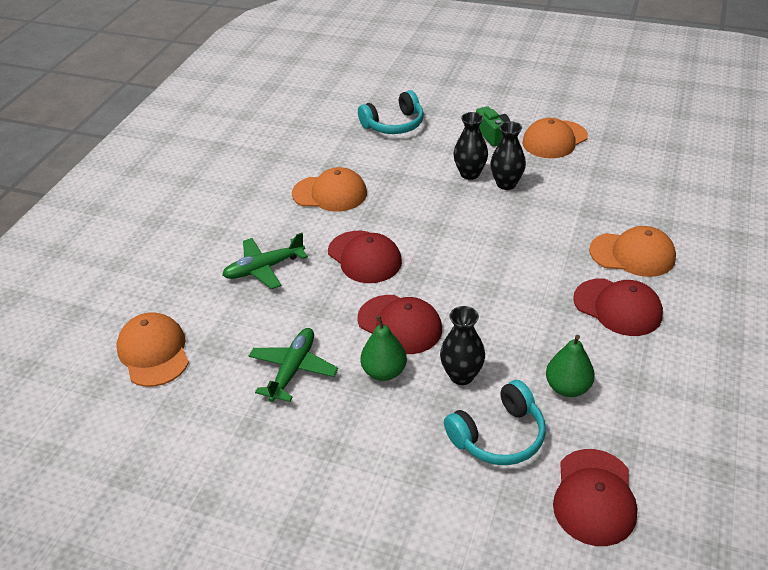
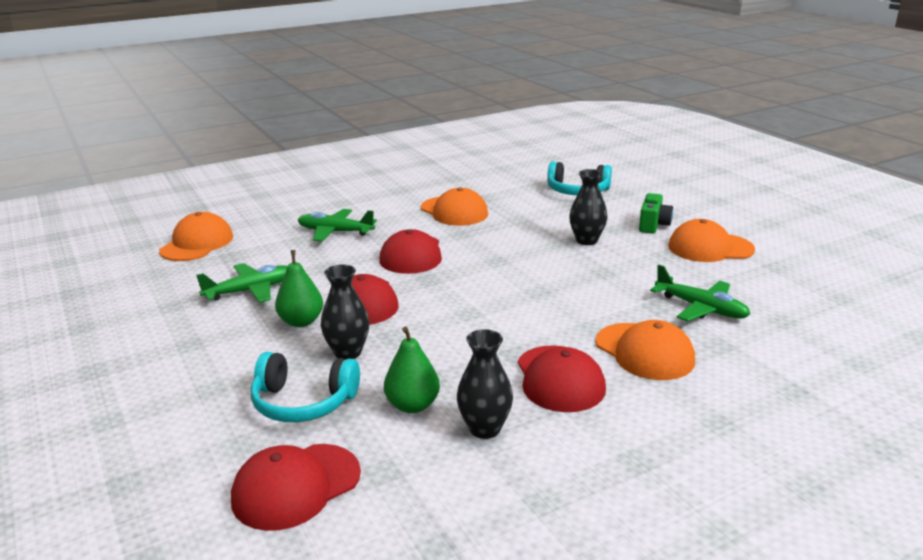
camera: 40 degrees right, 15 degrees down
black vase [490,121,526,190] -> black vase moved to [457,329,513,439]
none -> green plane [650,264,750,322]

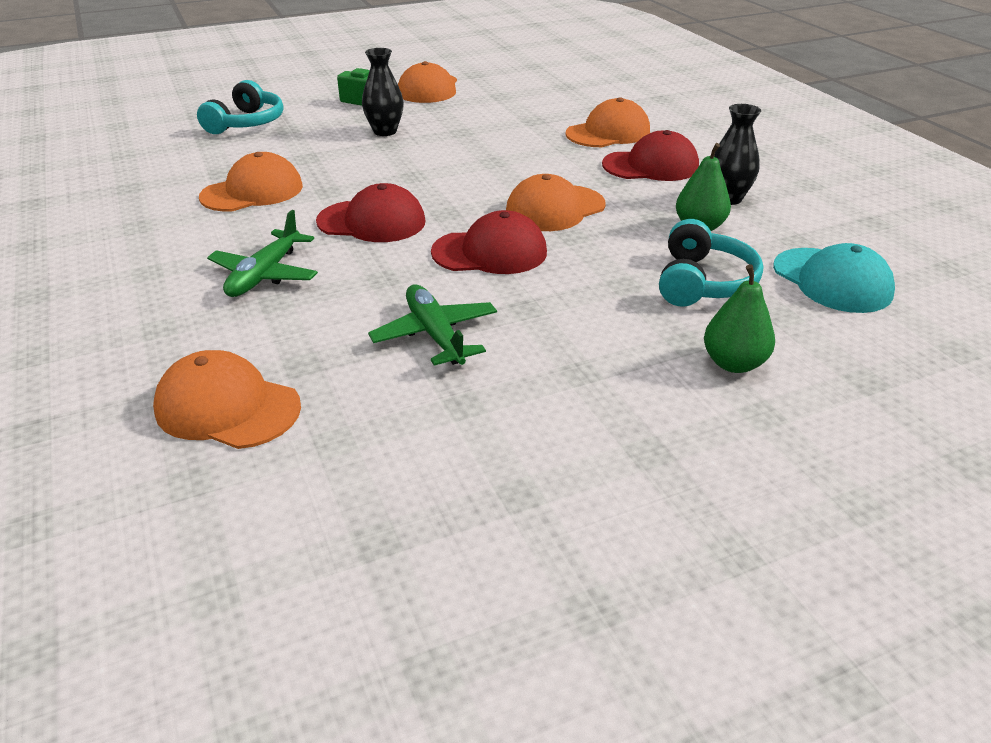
camera: 85 degrees left, 10 degrees up
red cap [231,444,361,531] -> turquoise cap [773,243,895,313]
green pear [275,250,323,327] -> green pear moved to [704,264,775,373]
black vase [321,265,369,359] -> none
green plane [650,264,750,322] -> none
none -> orange cap [506,174,606,231]

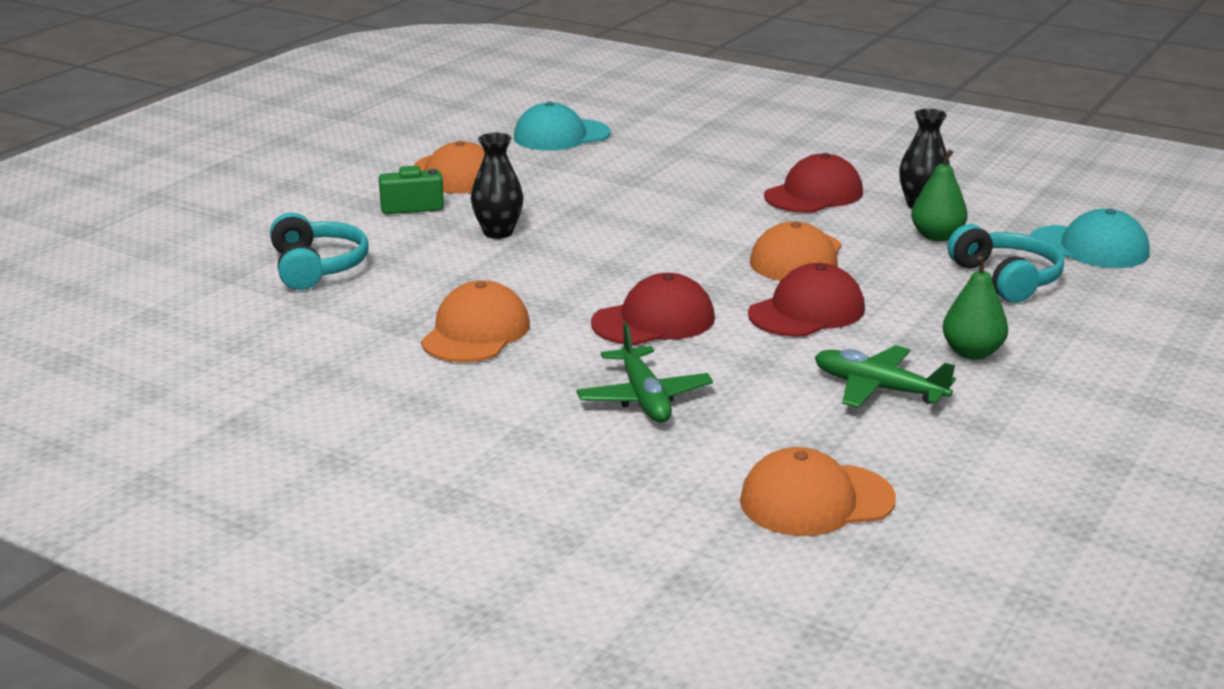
camera: 35 degrees left, 10 degrees down
orange cap [565,97,650,147] -> none
green pear [704,264,775,373] -> green pear moved to [943,256,1008,360]
none -> turquoise cap [514,102,611,151]

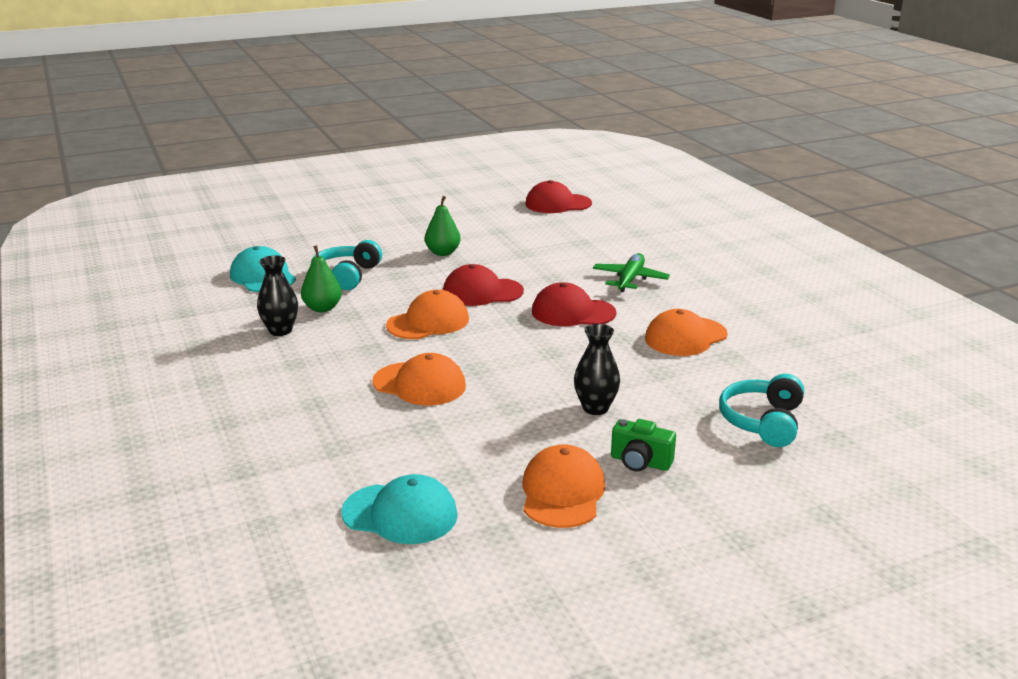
camera: 145 degrees left, 0 degrees up
orange cap [740,447,896,536] -> orange cap moved to [372,353,466,405]
red cap [764,153,863,213] -> red cap moved to [525,180,592,213]
green plane [815,345,956,408] -> none

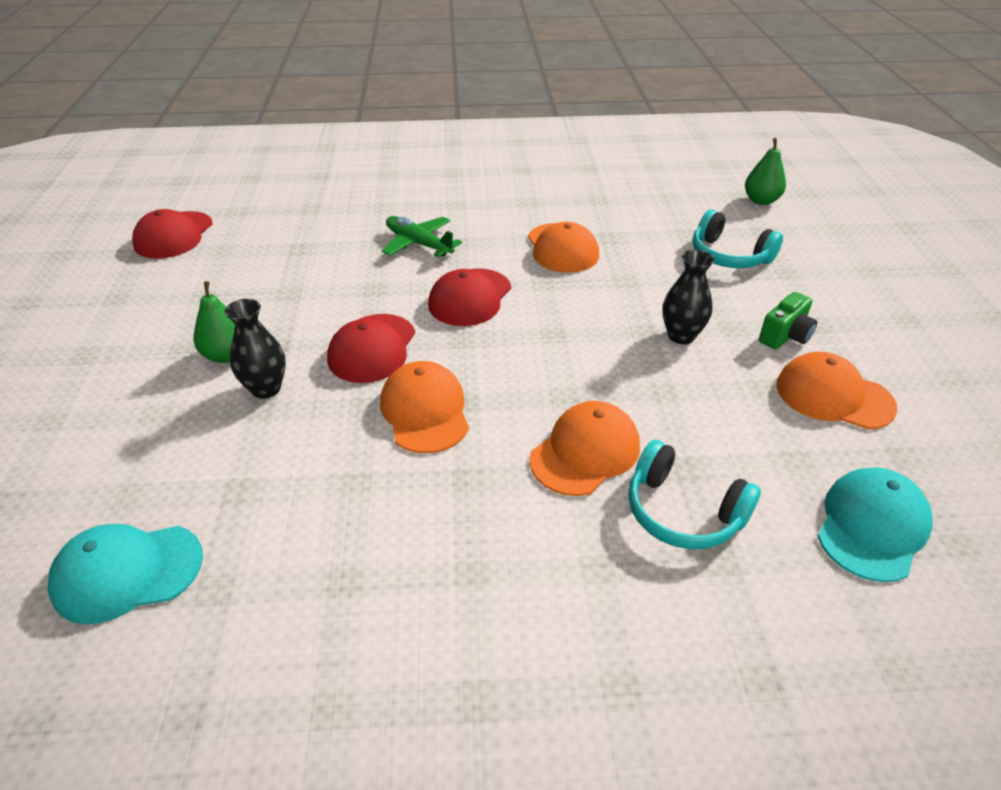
camera: 70 degrees left, 15 degrees up
black vase [257,255,298,336] -> black vase moved to [225,299,286,399]
green pear [301,245,342,312] -> green pear moved to [745,138,786,205]
turquoise headphones [311,240,382,290] -> turquoise headphones moved to [628,440,761,549]

